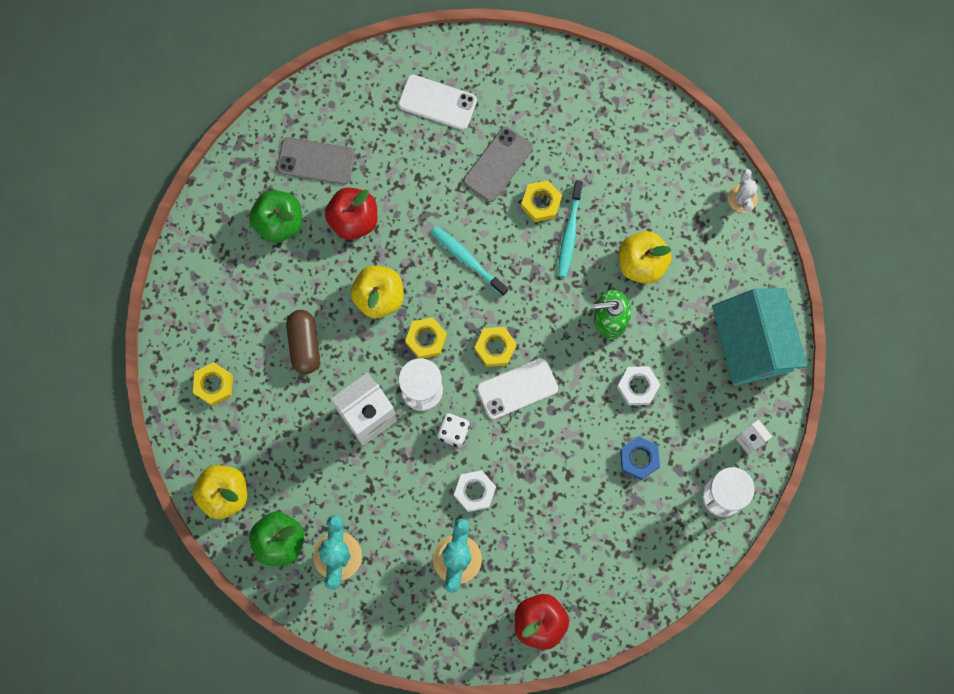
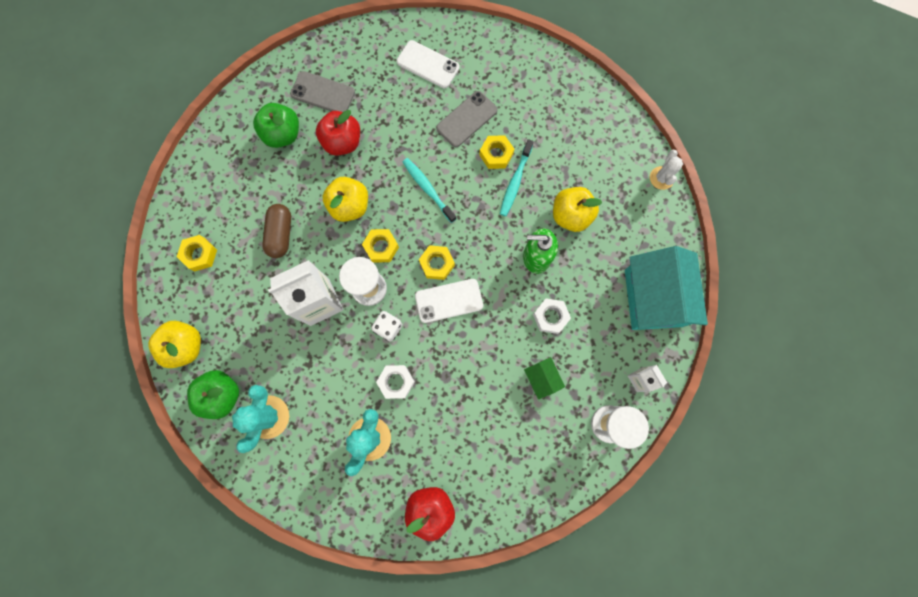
camera: 10 degrees right, 0 degrees up
blue nut [620,436,660,480] -> green house [524,357,565,399]

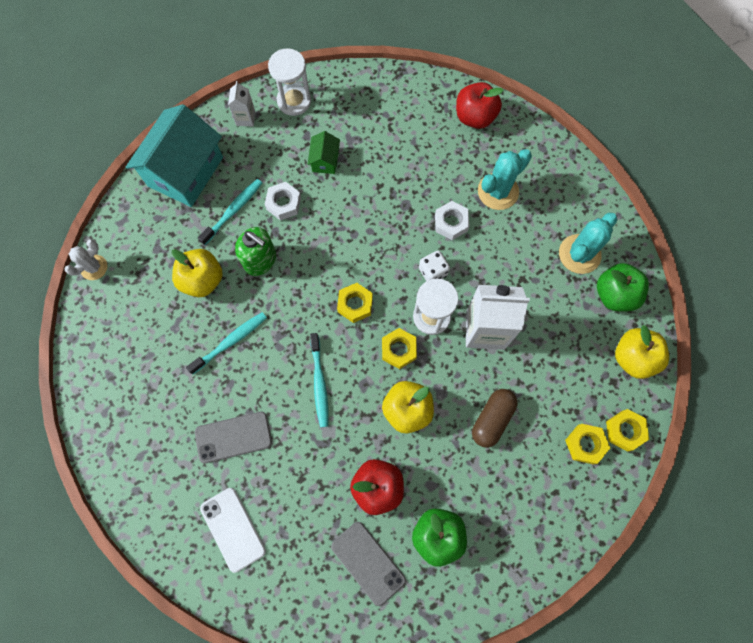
camera: 150 degrees left, 5 degrees down
white phone [415,279,483,323] -> none
yellow nut [479,135,514,169] -> yellow nut moved to [606,409,649,452]
none -> turquoise toothbrush [198,179,262,245]

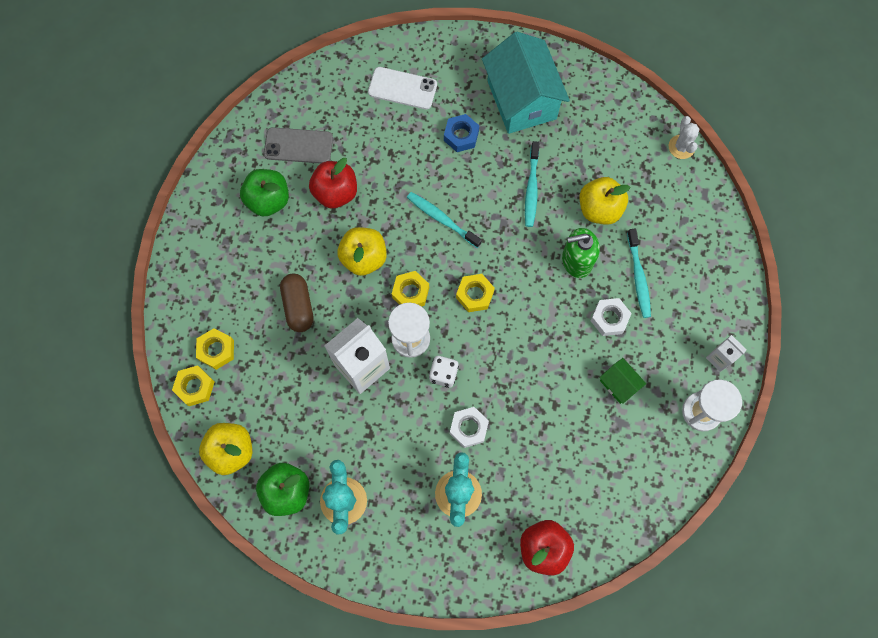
camera: 135 degrees right, 0 degrees up
turquoise house [126,104,223,207] -> turquoise house moved to [482,32,570,134]
grey phone [195,412,272,463] -> blue nut [444,114,479,152]

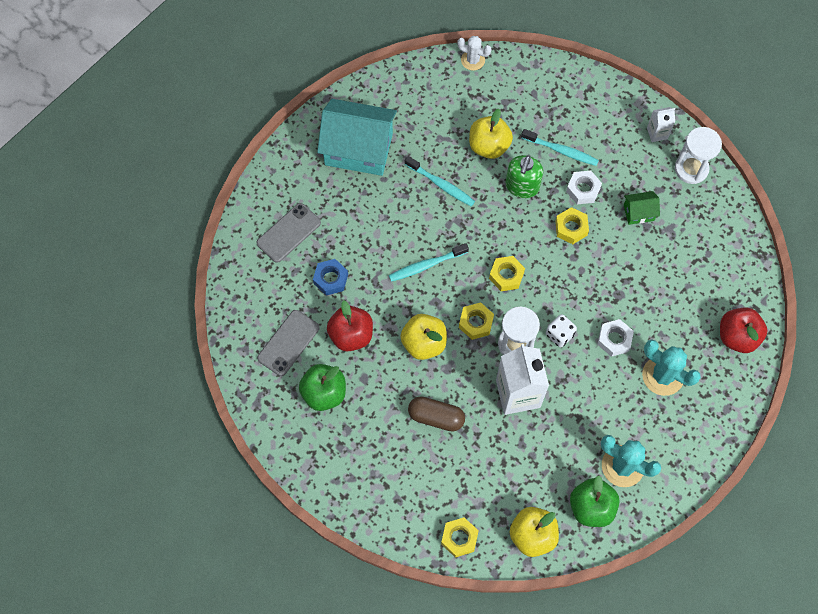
camera: 60 degrees left, 5 degrees down
yellow nut [196,328,234,370] -> yellow nut moved to [555,207,589,244]
white phone [368,67,437,109] -> grey phone [257,203,321,263]
blue nut [444,114,479,152] -> blue nut moved to [313,259,348,296]

